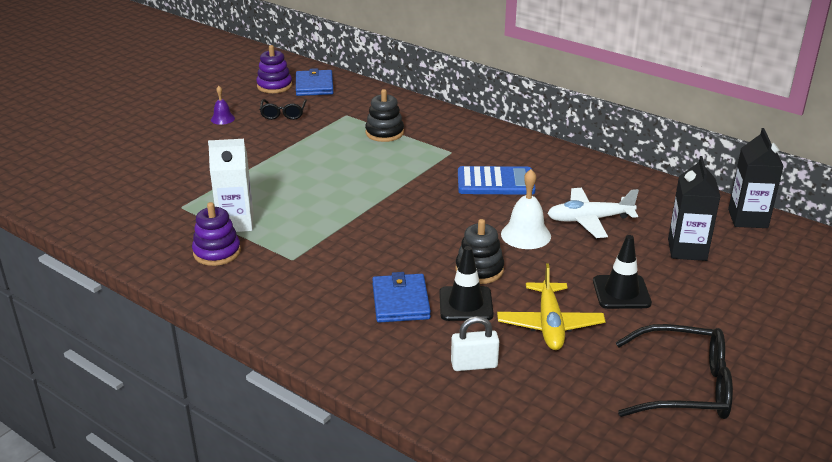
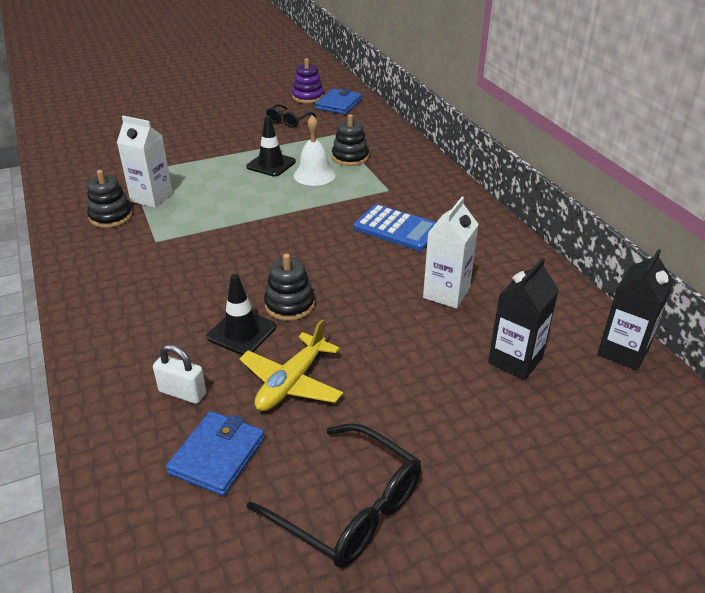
camera: 30 degrees right, 5 degrees up
purple stacking toy [192,202,241,266] -> black stacking toy [87,170,133,228]
purple bell [211,86,235,125] -> none
blue wallet [372,272,431,323] -> blue wallet moved to [166,411,265,496]
white bell [501,169,551,249] -> white bell moved to [294,115,336,186]
white plane [547,188,639,238] -> white carton [423,197,479,309]
black traffic cone [593,235,652,309] -> black traffic cone moved to [246,116,296,177]

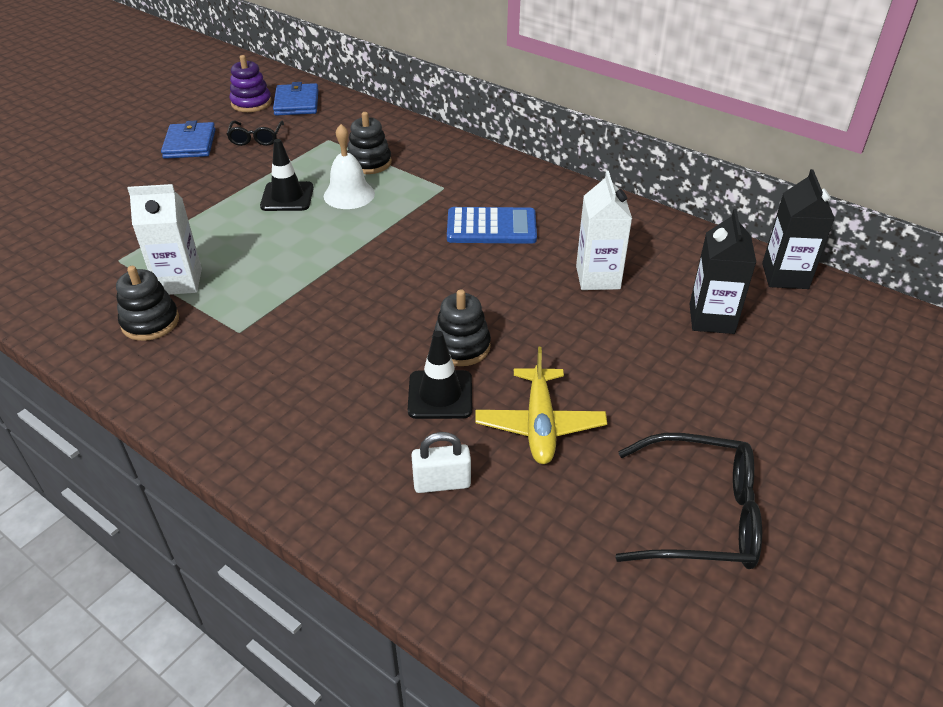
camera: 30 degrees left, 5 degrees up
blue wallet [166,411,265,496] -> blue wallet moved to [161,121,216,159]

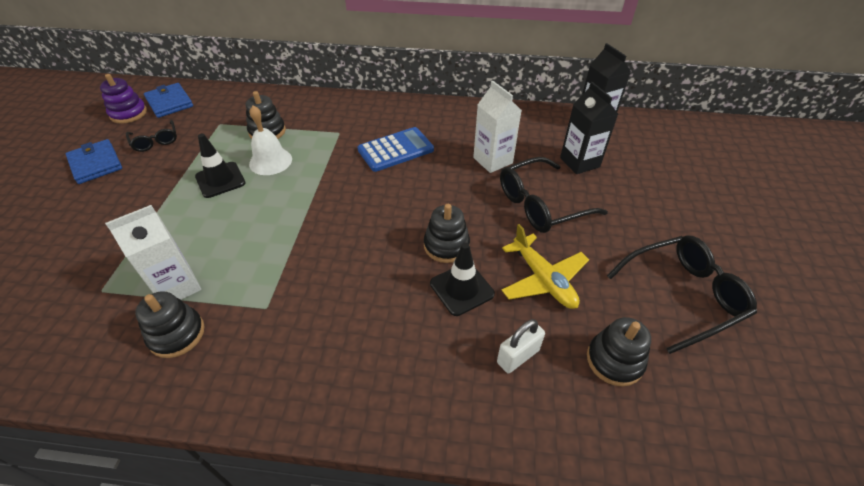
camera: 30 degrees left, 5 degrees up
none -> black glasses [500,157,608,233]
none -> black stacking toy [587,317,651,386]

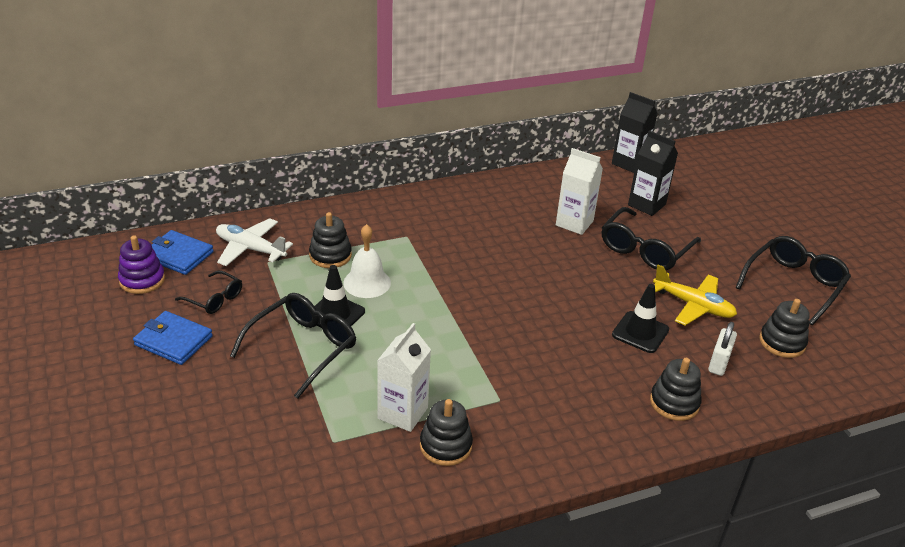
camera: 30 degrees left, 10 degrees down
blue calculator [357,127,434,172] -> none
black stacking toy [424,204,470,263] -> black stacking toy moved to [650,358,702,421]
none -> white plane [216,218,293,266]
none -> black glasses [230,293,356,399]

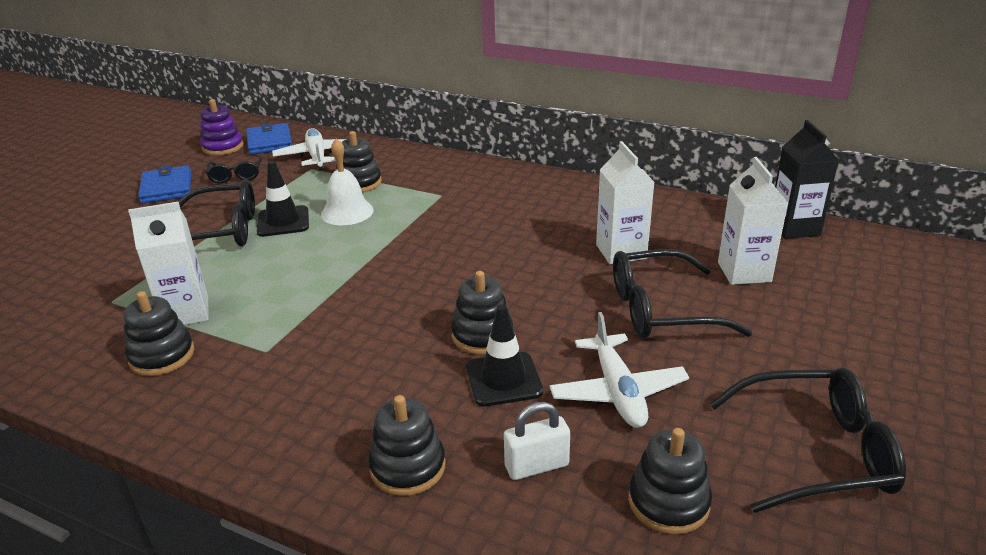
camera: 50 degrees right, 5 degrees down
black carton [628,131,678,216] -> white carton [718,157,788,285]
yellow plane [653,265,737,326] -> white plane [550,312,689,428]
none -> black stacking toy [451,271,513,354]

